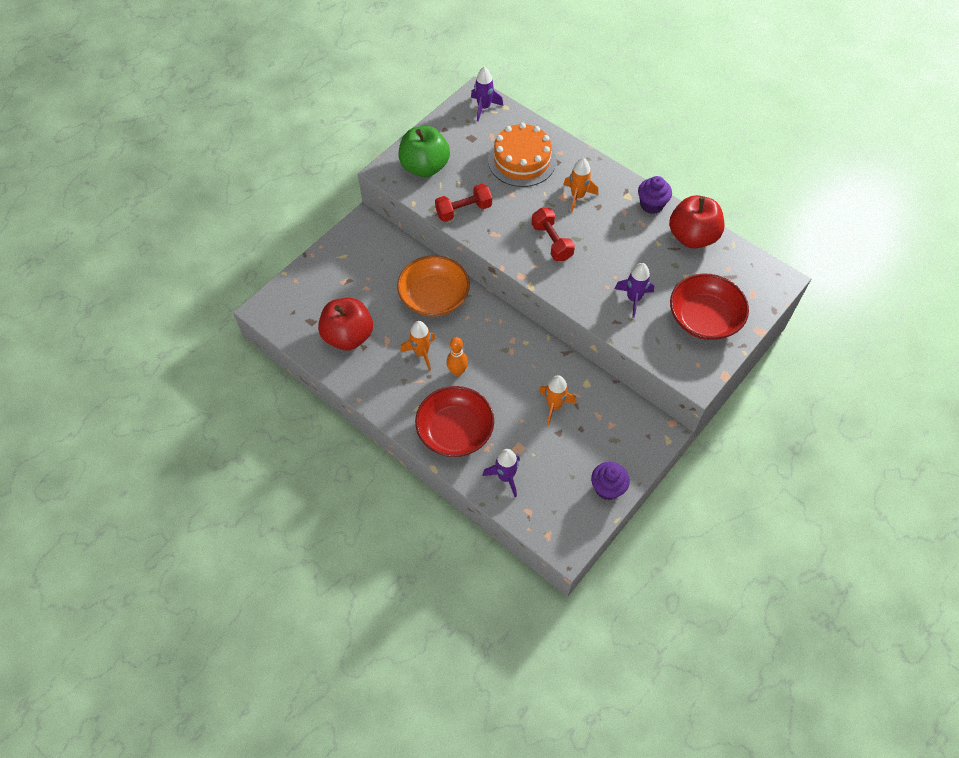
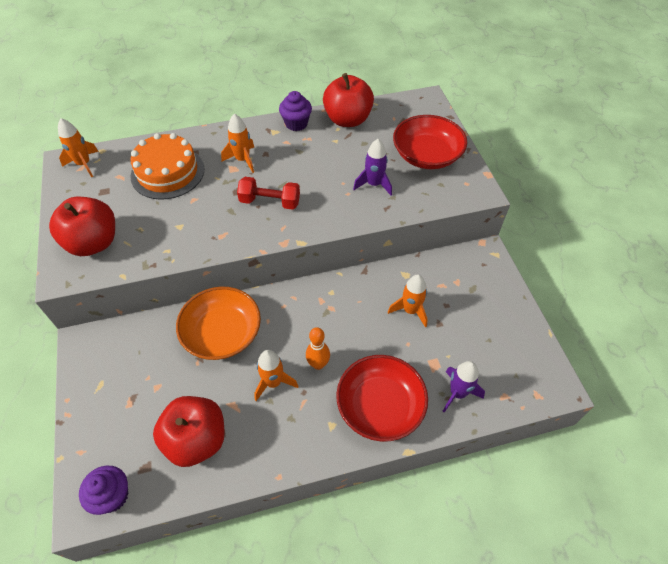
camera: 55 degrees left, 5 degrees down
green apple [399,126,450,177] -> red apple [49,197,115,256]
red dumbbell [435,184,492,222] -> none
purple rocket [471,67,503,122] -> orange rocket [58,118,99,177]
purple cupcake [591,462,630,500] -> purple cupcake moved to [79,466,128,515]

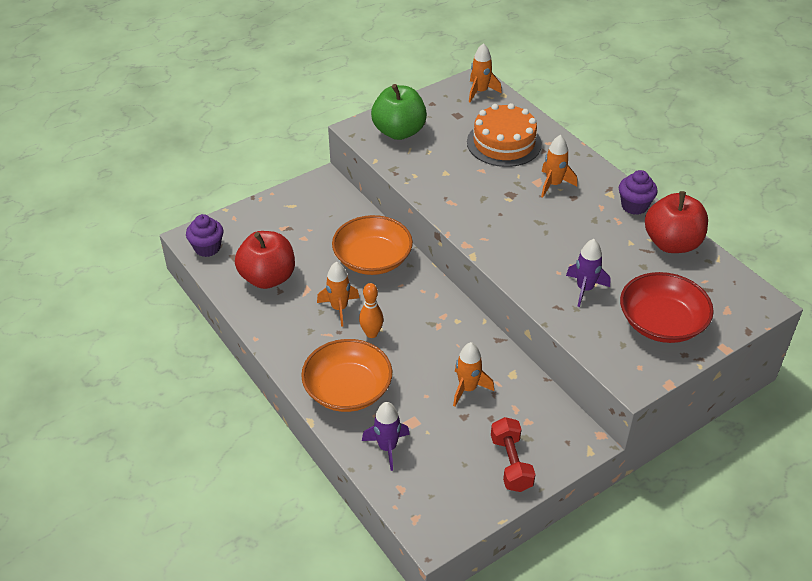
camera: 70 degrees right, 10 degrees down
red apple [49,197,115,256] -> green apple [371,84,427,140]
red dumbbell [237,177,300,210] -> red dumbbell moved to [491,417,535,492]
red bowl [336,355,428,442] -> orange bowl [301,339,392,412]

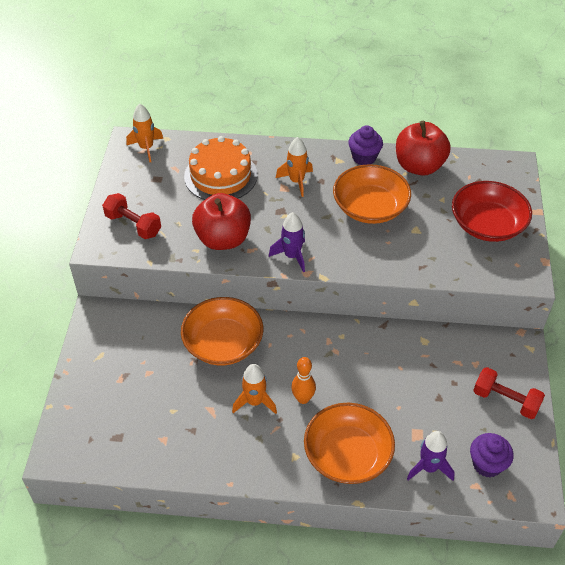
camera: 50 degrees left, 5 degrees up
purple cupcake [186,214,224,257] -> purple cupcake moved to [470,433,514,478]
red apple [235,231,295,289] -> red apple moved to [192,193,251,250]
green apple [371,84,427,140] -> red dumbbell [102,193,161,239]
orange rocket [453,342,494,406] -> none
purple rocket [566,239,610,307] -> purple rocket moved to [269,212,305,272]
none -> orange bowl [333,164,411,224]

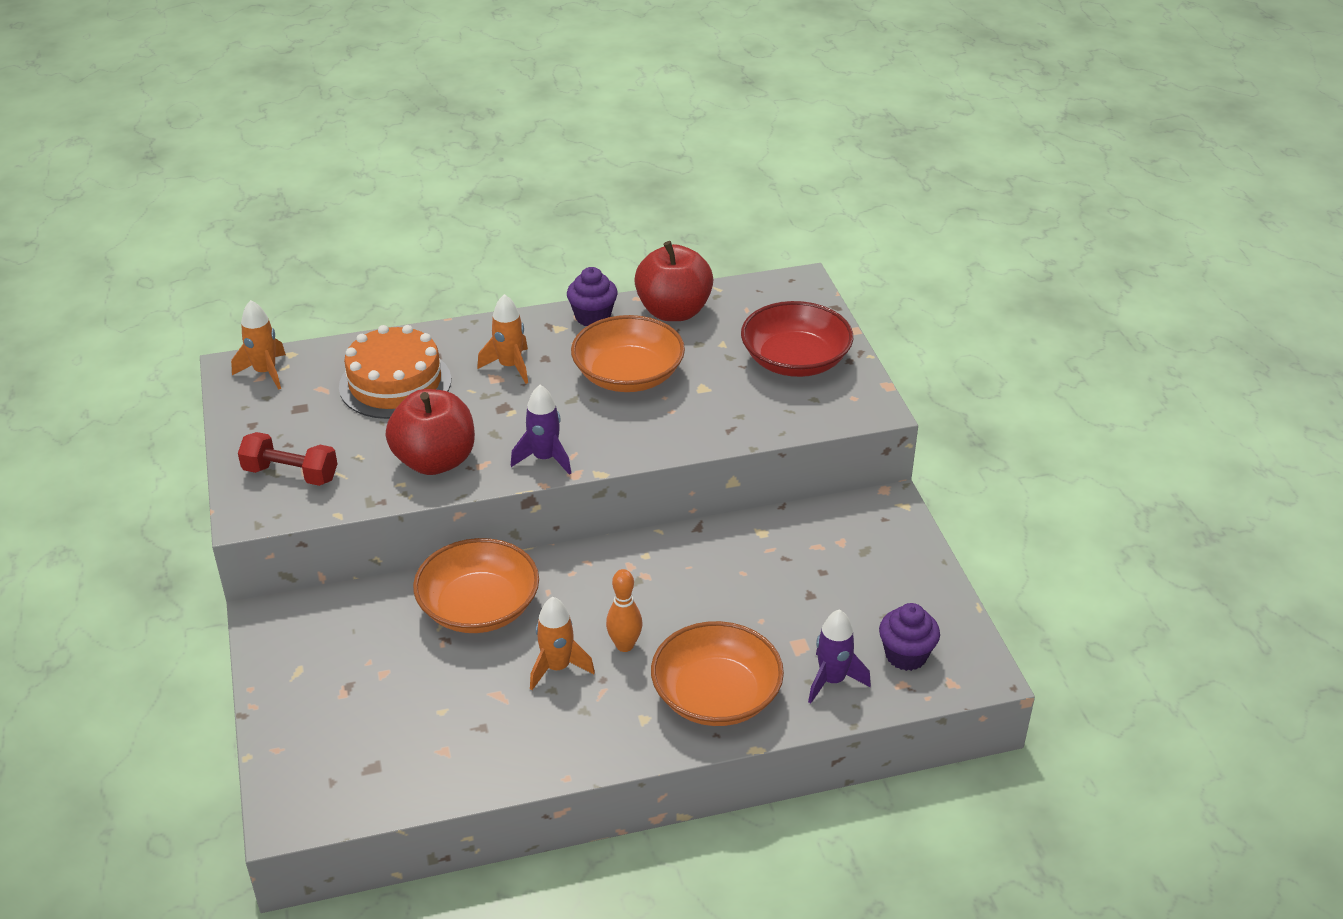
camera: 20 degrees left, 10 degrees down
red dumbbell [473,367,545,419] -> none

